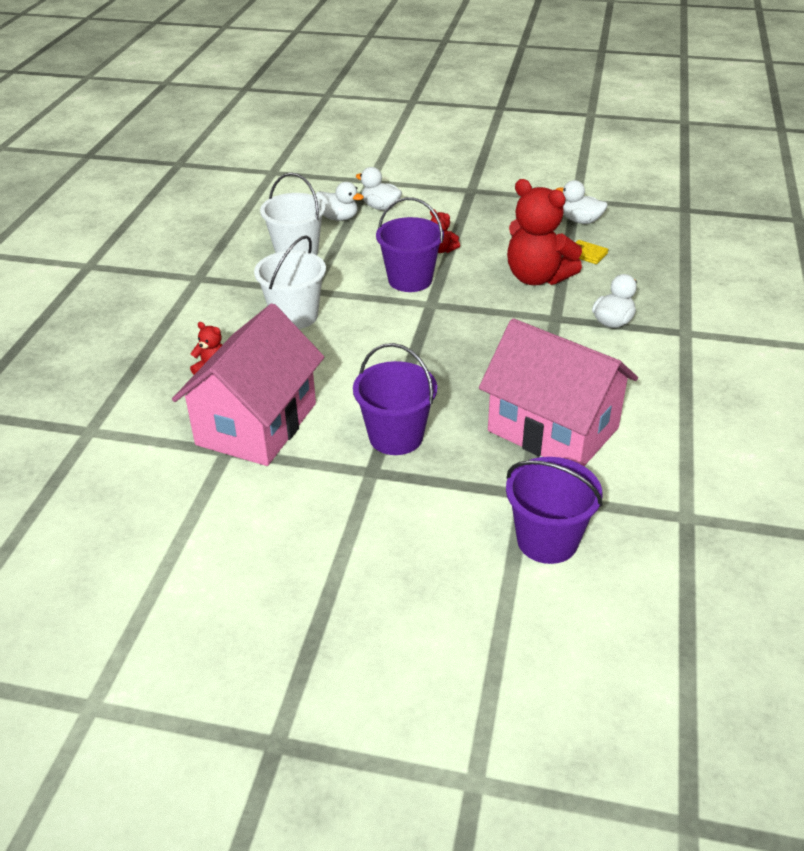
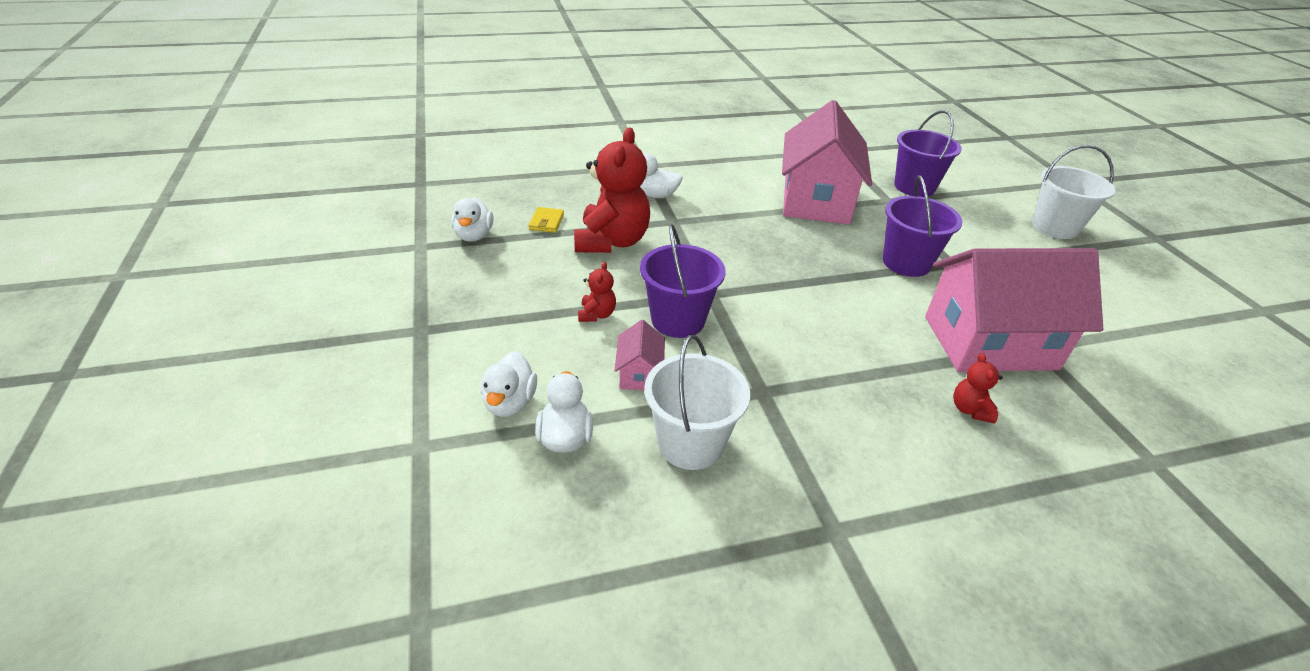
camera: 120 degrees left, 0 degrees up
white bucket [254,236,326,329] -> white bucket moved to [1032,145,1115,239]
none -> pink house [614,320,665,390]

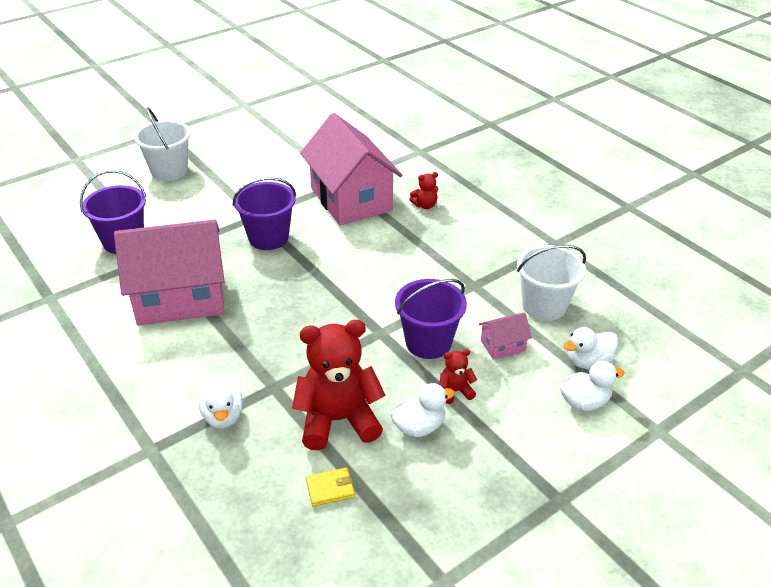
camera: 110 degrees left, 0 degrees up
white duck [451,197,494,242] -> white duck moved to [391,383,455,437]

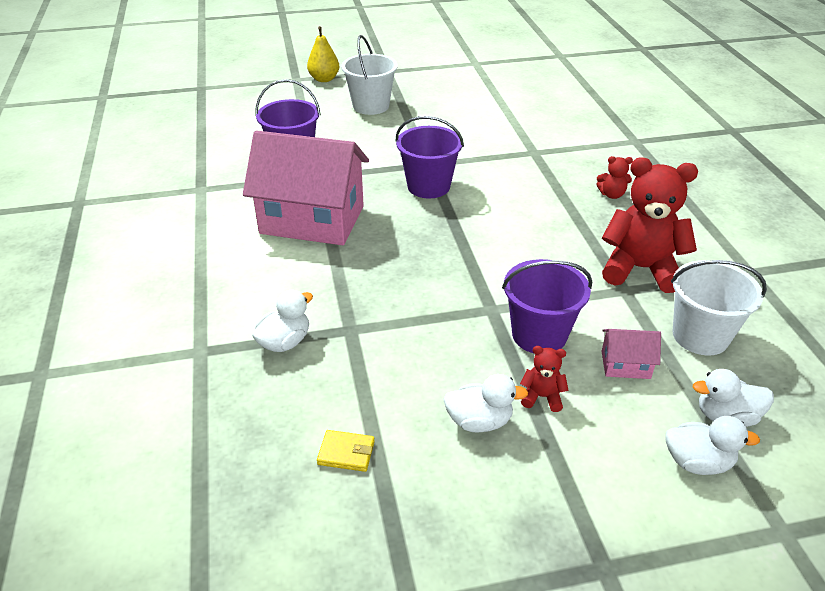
camera: 25 degrees right, 0 degrees up
white duck [199,375,243,428] -> white duck turned 150 degrees counterclockwise [252,290,313,352]
red teddy bear [292,320,386,450] -> red teddy bear moved to [602,157,698,293]
pink house [300,113,402,225] -> none
none -> yellow pear [307,26,339,82]

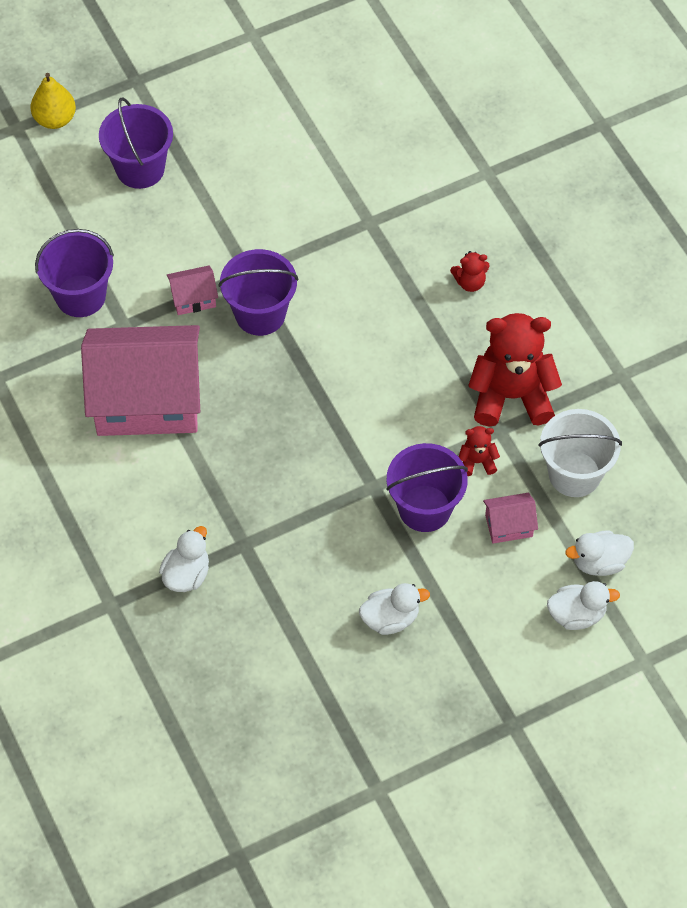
camera: 15 degrees left, 20 degrees up
yellow wallet [317,430,375,472] -> none
white bucket [341,35,398,115] -> purple bucket [99,97,173,189]
red teddy bear [520,346,569,412] -> red teddy bear moved to [459,426,500,476]
none -> pink house [167,266,218,315]

